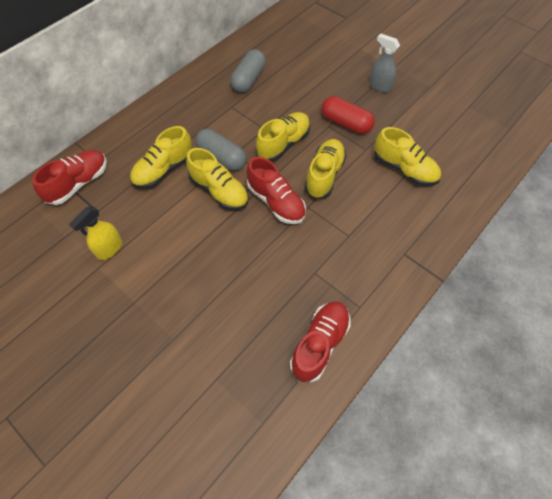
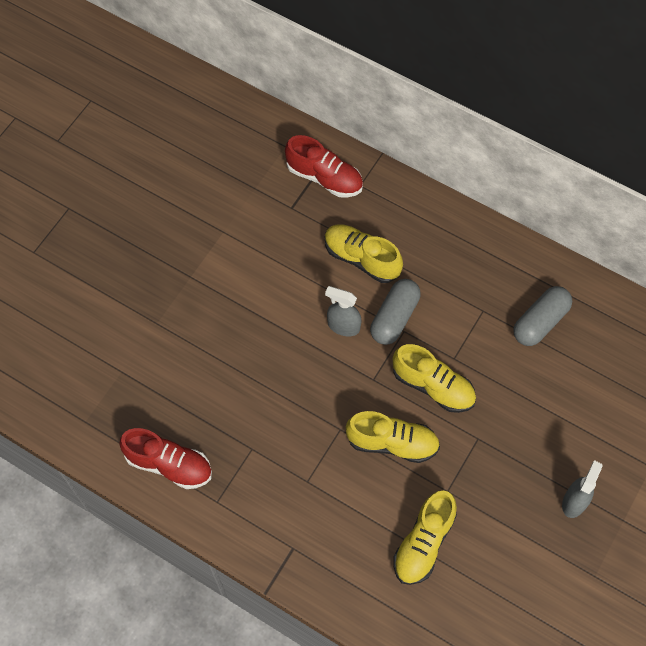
camera: 80 degrees right, 5 degrees up
yellow spray bottle [69,206,122,260] -> none
yellow shoe [186,148,249,210] -> grey spray bottle [325,286,362,336]
grey capsule [231,49,266,93] -> grey capsule turned 60 degrees counterclockwise [513,286,572,346]
red shoe [247,157,306,224] -> none
red capsule [322,96,375,134] -> none

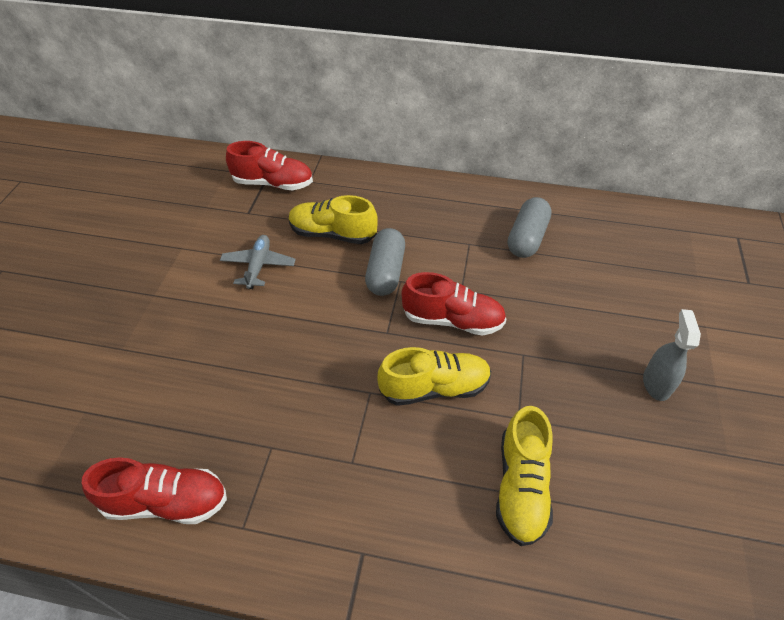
camera: 20 degrees left, 15 degrees down
grey spray bottle [325,286,362,336] -> none
yellow shoe [393,344,476,413] -> red shoe [401,272,507,336]
none -> grey plane [220,235,296,289]

